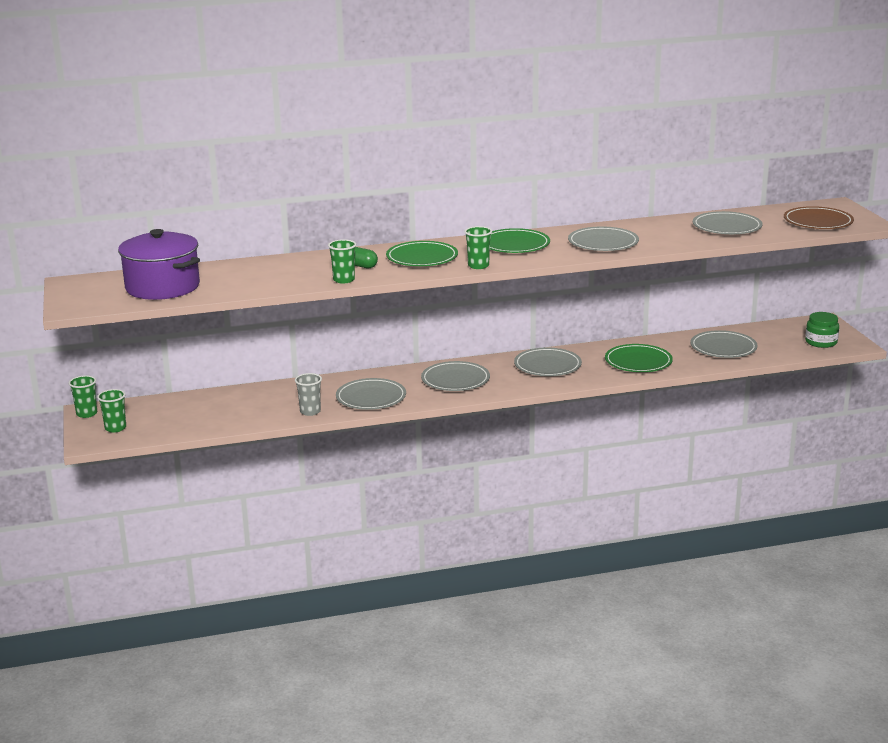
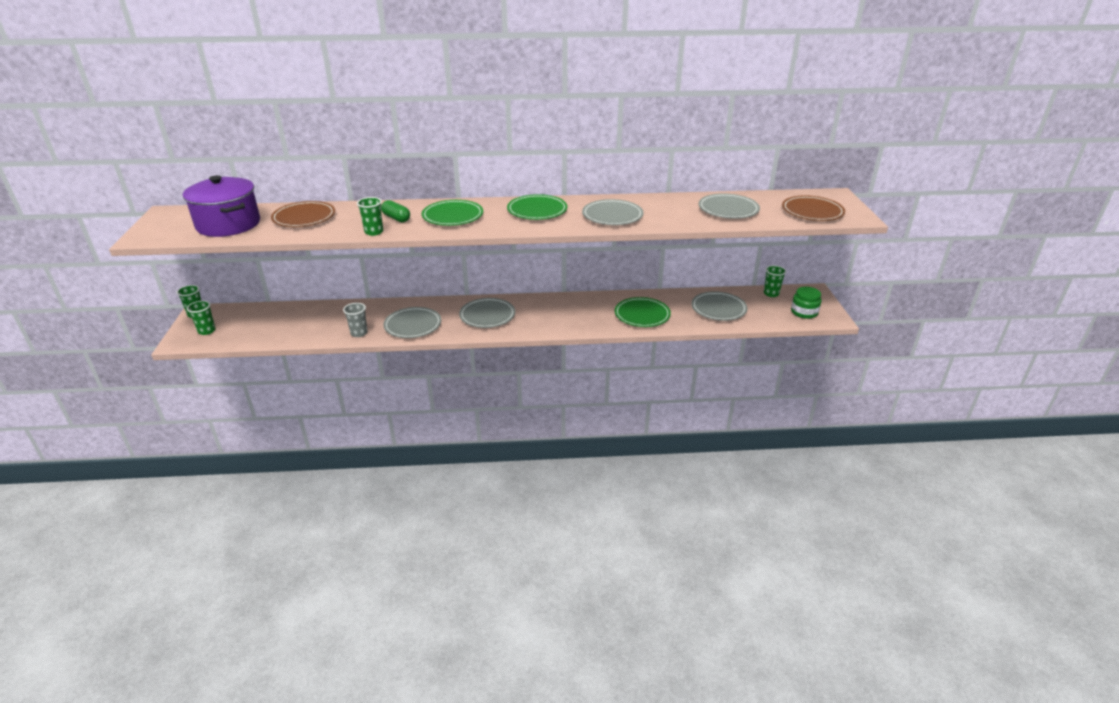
camera: 10 degrees right, 10 degrees up
green cup [464,226,492,269] -> green cup moved to [764,265,786,297]
grey plate [514,347,582,376] -> none
none -> brown plate [271,201,335,227]

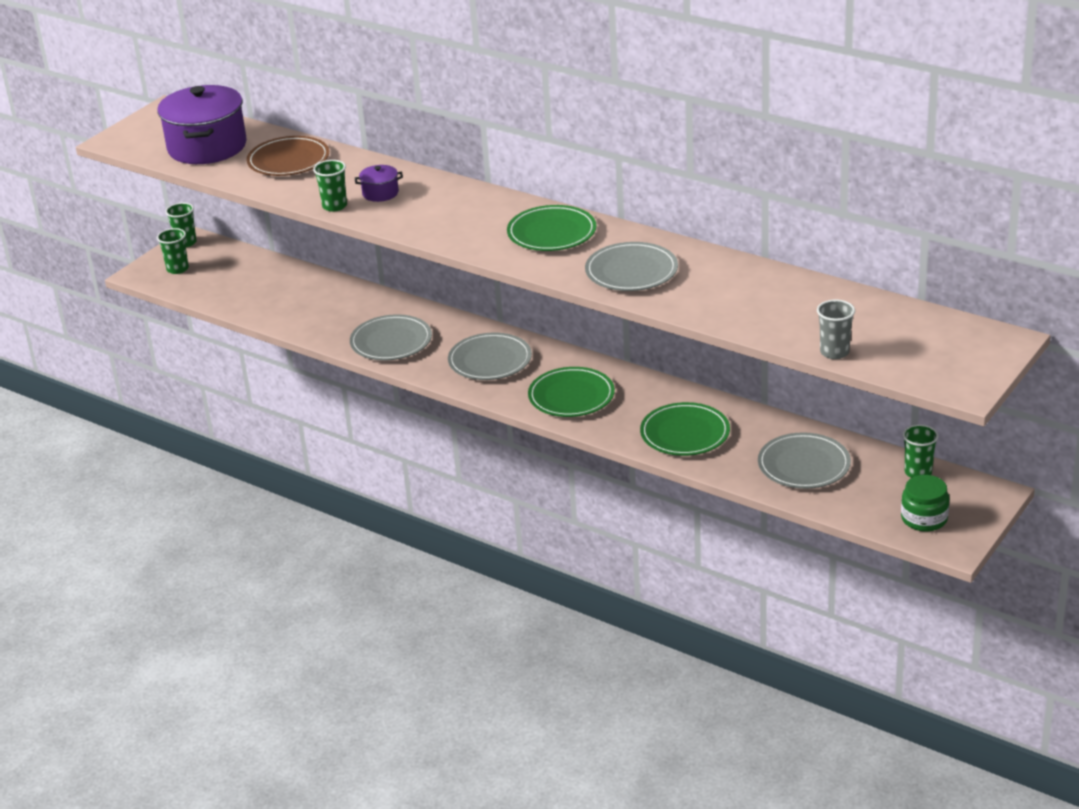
camera: 40 degrees right, 0 degrees up
grey cup [343,303,368,337] -> grey cup moved to [817,300,855,359]
green capsule [381,200,410,223] -> purple pot [355,165,403,202]
green plate [422,200,483,226] -> green plate moved to [528,367,615,417]
grey plate [699,193,760,219] -> none
brown plate [782,195,845,221] -> none

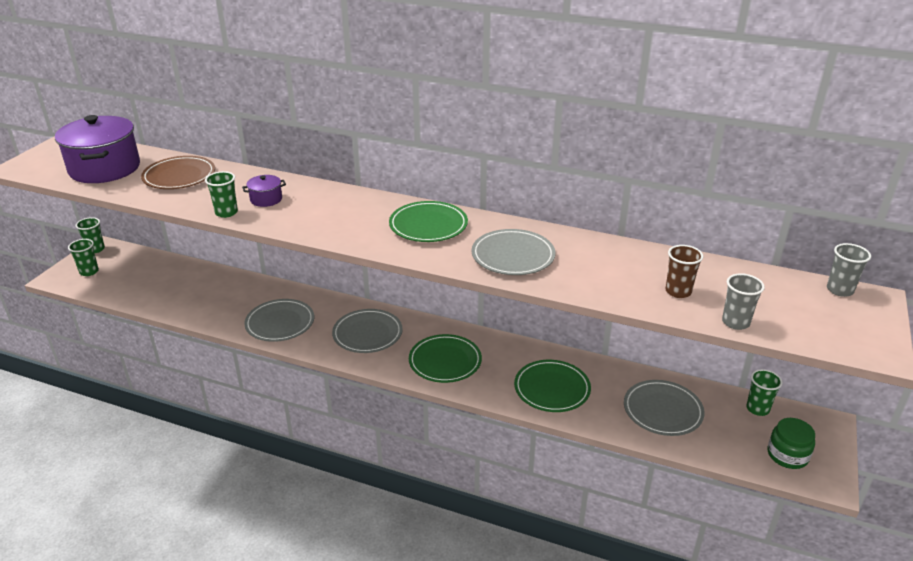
camera: 15 degrees left, 0 degrees up
none -> brown cup [665,245,703,298]
none -> grey cup [827,243,871,297]

